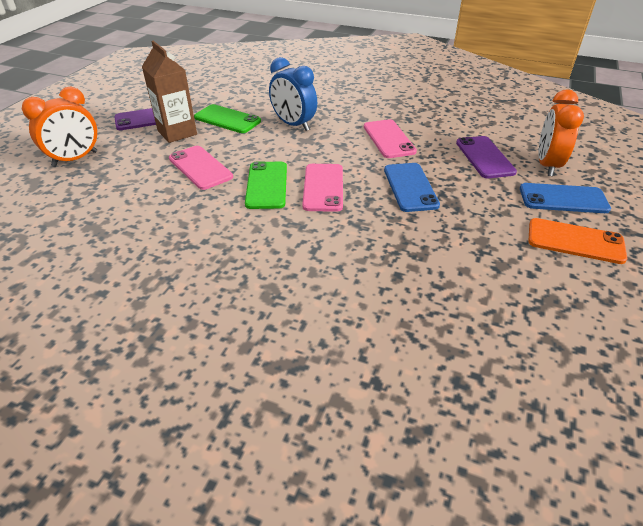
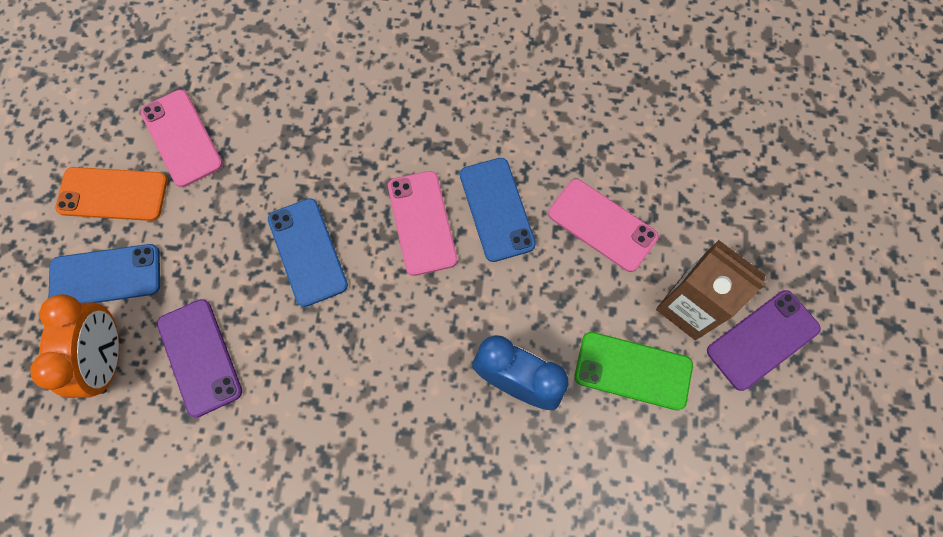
camera: 165 degrees right, 30 degrees up
orange clock [22,87,97,167] -> none
green phone [245,161,287,209] -> blue phone [460,158,536,262]
pink phone [364,119,417,158] -> pink phone moved to [140,90,223,187]

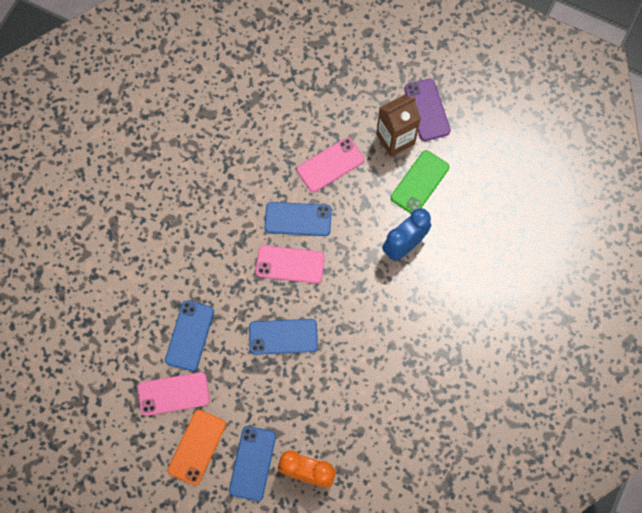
camera: 70 degrees left, 0 degrees up
purple phone [157,299,242,417] -> none
none -> blue phone [165,300,214,371]

